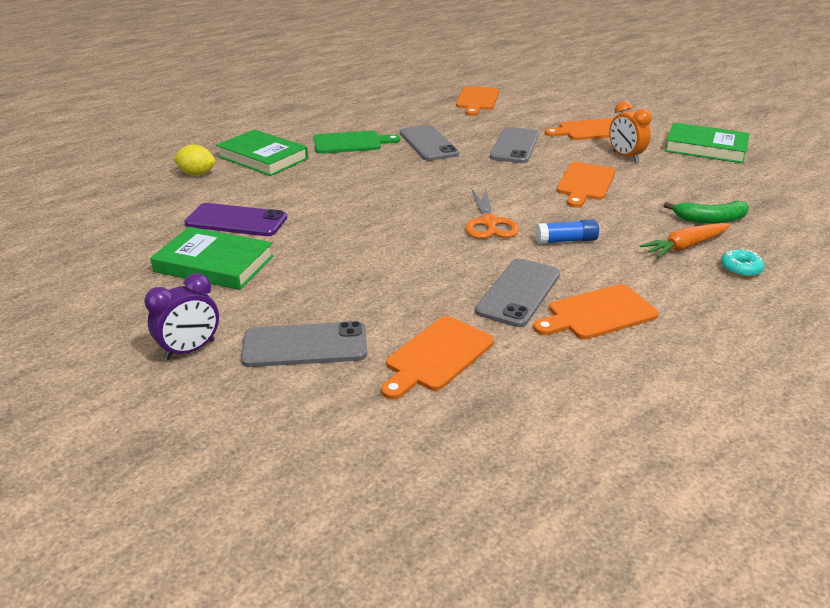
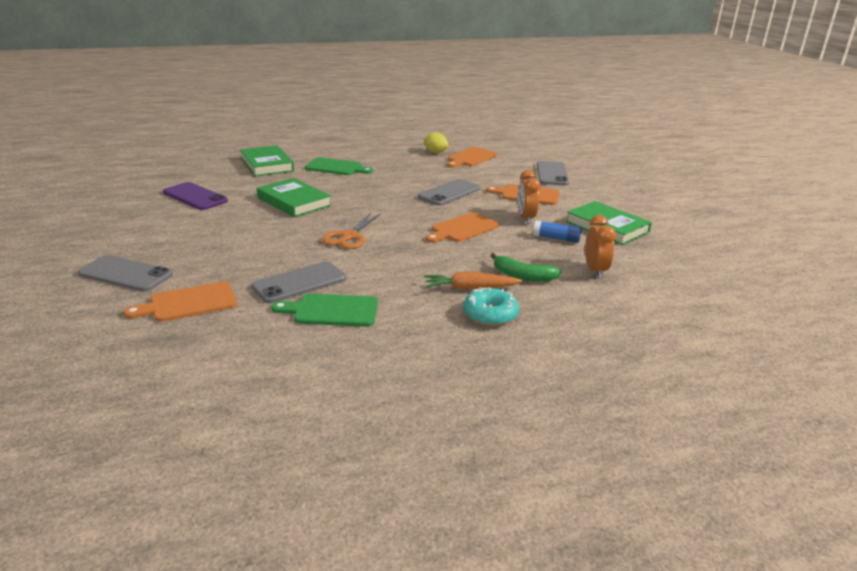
camera: 25 degrees right, 5 degrees down
purple clock [144,273,219,360] -> none
green book [150,227,274,290] -> green book moved to [257,178,332,217]
yellow lemon [173,145,216,176] -> yellow lemon moved to [424,132,448,153]
grey phone [400,125,459,161] -> grey phone moved to [537,161,569,186]
orange cutting board [533,284,659,339] -> green cutting board [272,294,378,327]
blue glue stick [535,219,599,244] -> blue glue stick moved to [533,220,582,243]
turquoise donut [721,249,764,277] -> turquoise donut [463,287,519,326], size x1.53
none -> orange clock [585,215,616,278]

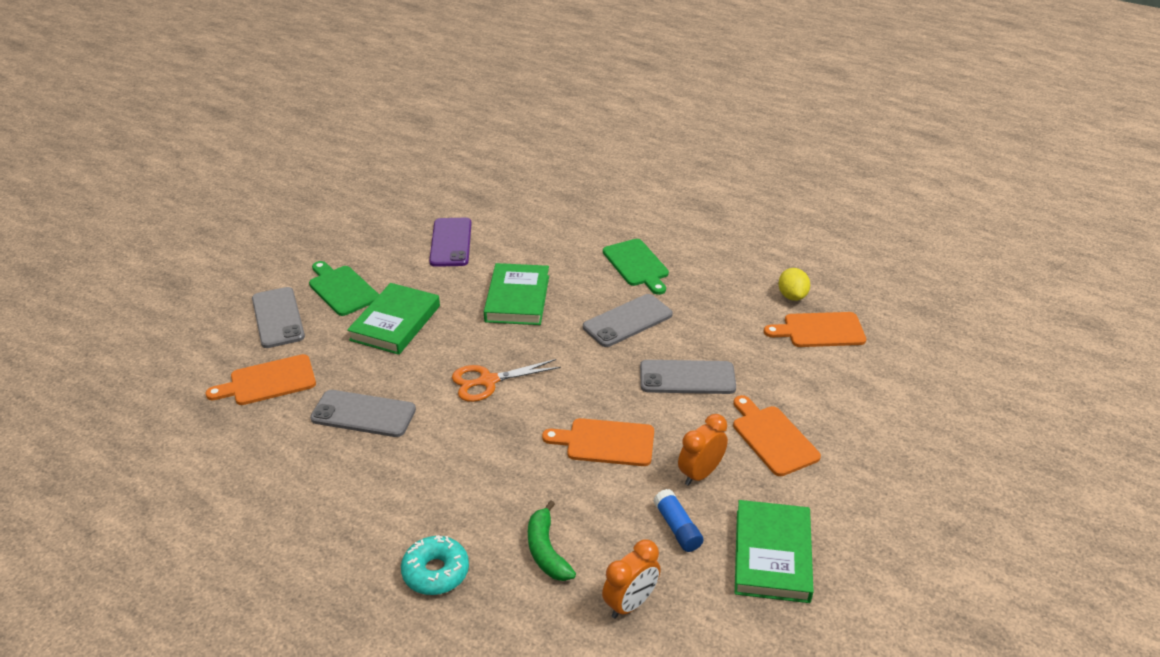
camera: 50 degrees right, 10 degrees up
orange cutting board [124,281,237,322] -> orange cutting board turned 45 degrees counterclockwise [206,354,316,405]
green book [240,145,294,176] -> green book moved to [347,283,440,355]
green cutting board [272,294,378,327] -> green cutting board moved to [309,261,379,316]
orange carrot [424,272,523,290] -> none
grey phone [537,161,569,186] -> grey phone moved to [583,294,673,347]

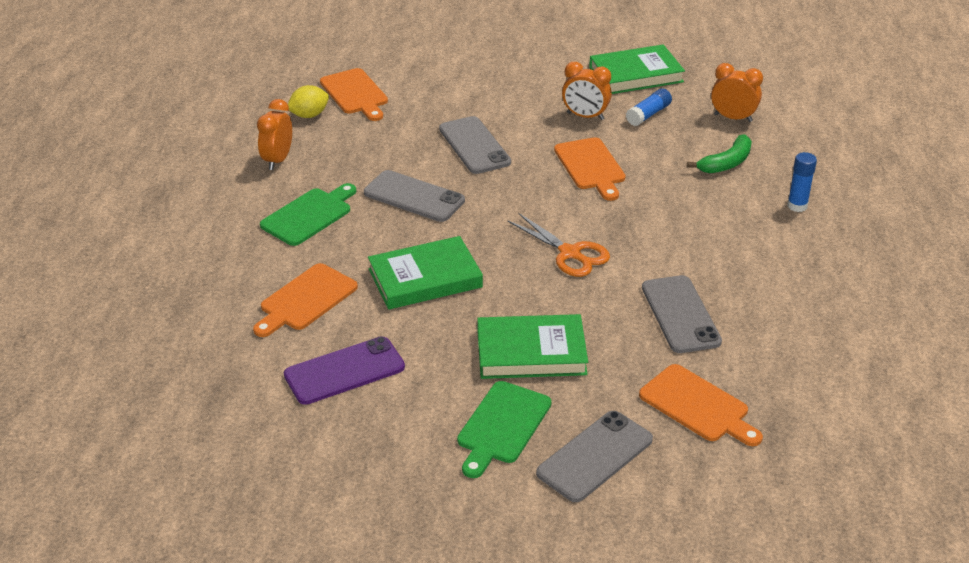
camera: 115 degrees left, 0 degrees up
turquoise donut [401,535,469,595] -> blue glue stick [787,152,817,212]
orange cutting board [733,395,821,476] -> orange cutting board moved to [253,263,358,337]
none -> orange clock [257,99,292,170]

